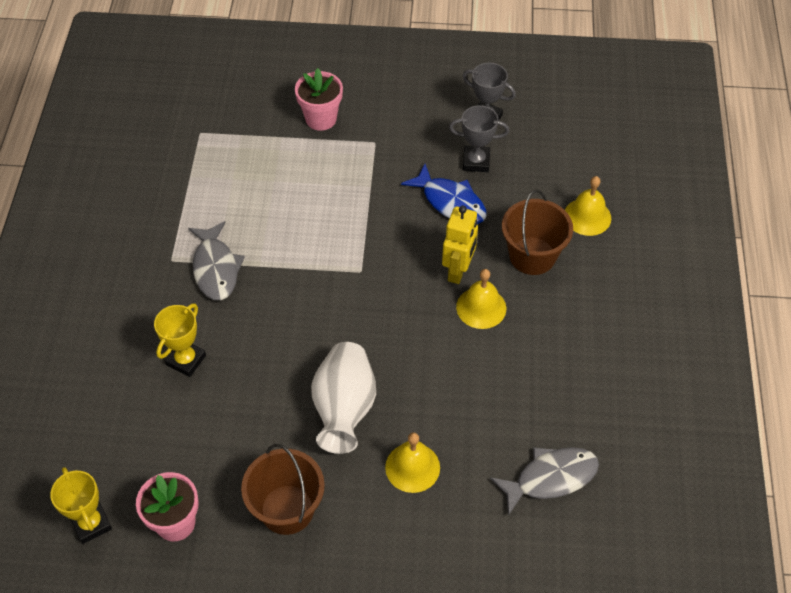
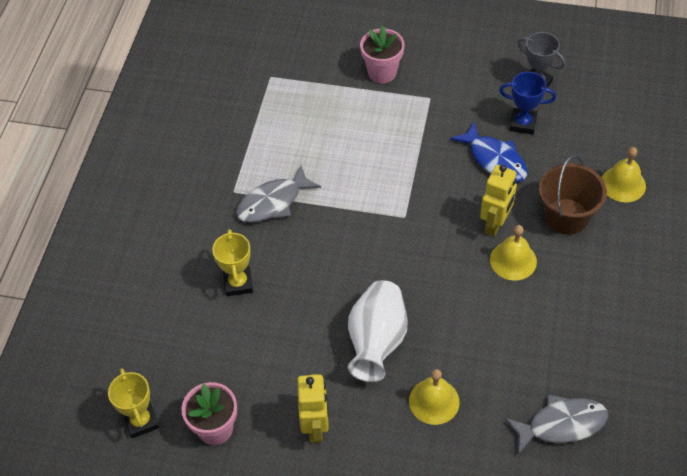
camera: 10 degrees right, 0 degrees up
yellow trophy [154,303,206,377] -> yellow trophy turned 45 degrees counterclockwise [212,229,253,296]
grey fish [188,221,245,300] -> grey fish turned 60 degrees clockwise [236,166,321,223]
brown bucket [241,444,325,535] -> yellow robot [298,374,329,443]
grey trophy [449,105,509,172] -> blue trophy [499,72,556,134]

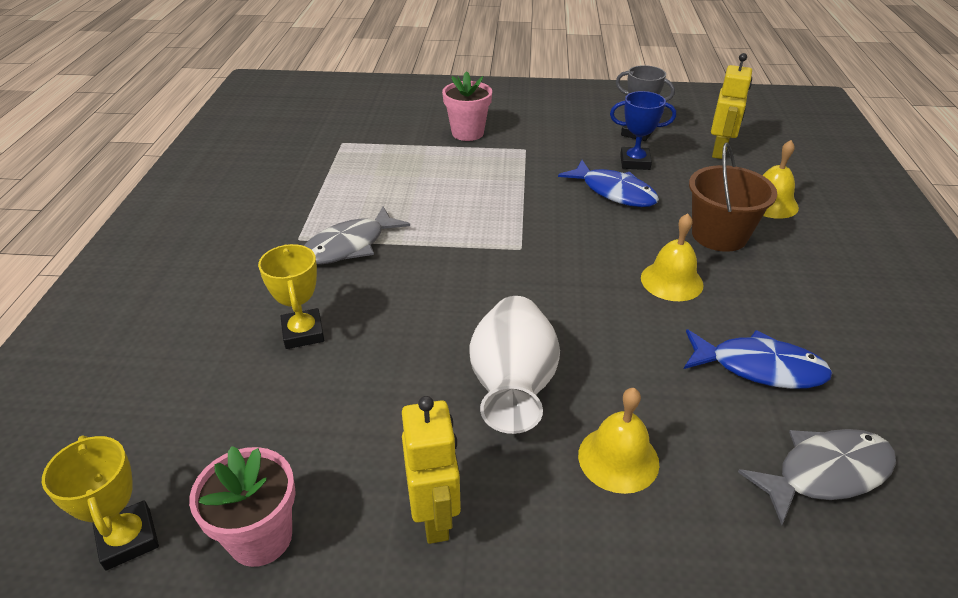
camera: 10 degrees left, 15 degrees down
yellow robot [480,165,517,237] -> yellow robot moved to [711,53,752,159]
none -> blue fish [684,329,832,389]

